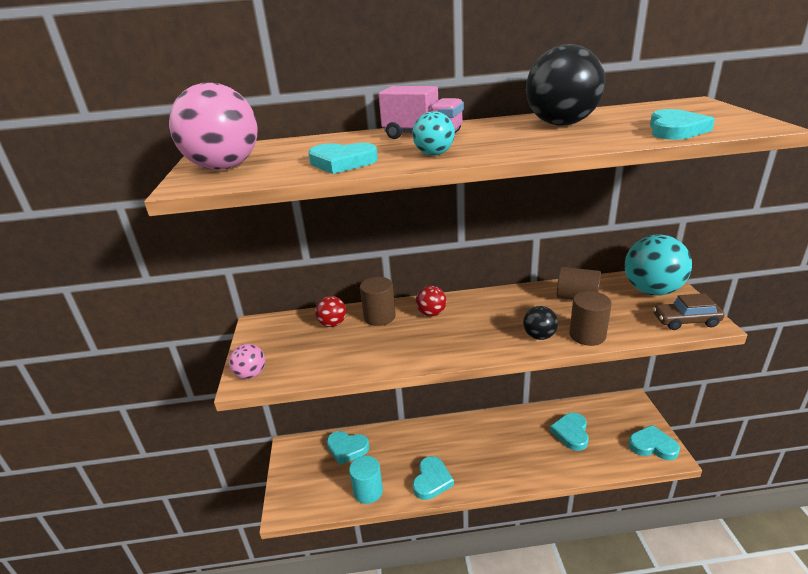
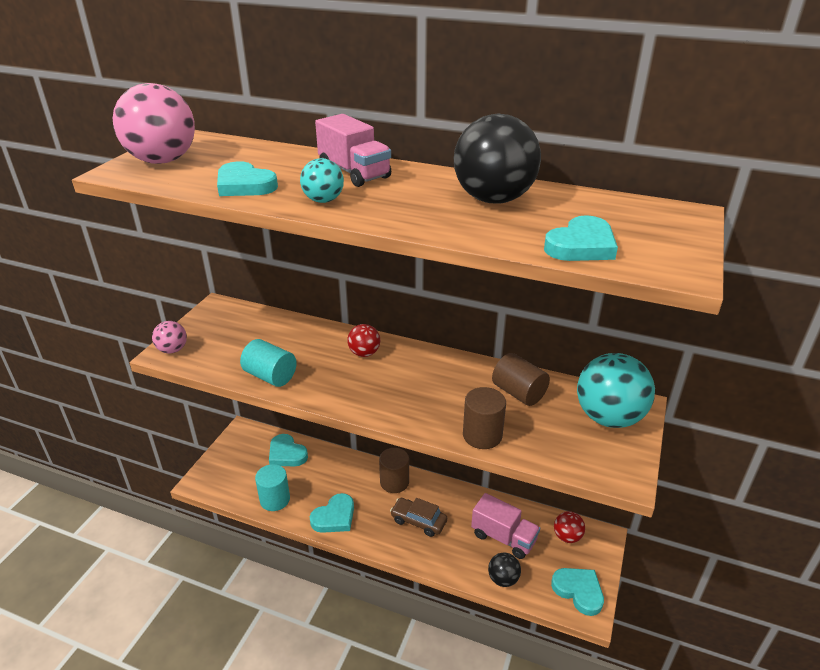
camera: 25 degrees right, 5 degrees up
red ball [315,296,346,327] -> red ball moved to [554,511,585,543]
brown cylinder [360,277,395,326] -> brown cylinder moved to [379,448,409,493]
black ball [523,306,558,340] -> black ball moved to [488,552,521,587]
turquoise heart [550,413,589,451] -> pink truck [471,493,540,559]
brown car [653,293,725,330] -> brown car moved to [390,498,447,537]
none -> turquoise cylinder [240,339,297,387]

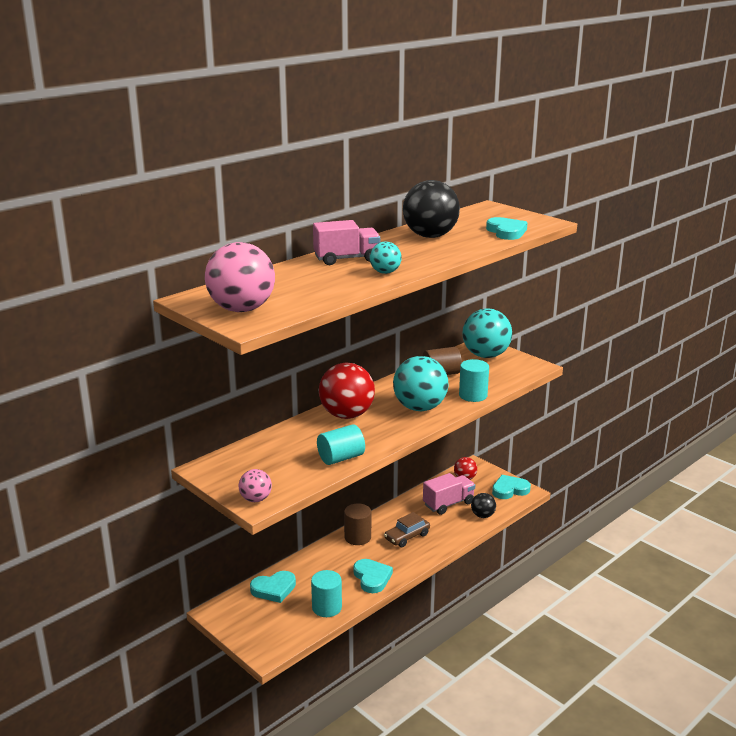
camera: 65 degrees left, 10 degrees down
turquoise heart [217,161,278,196] -> none
red ball [347,324,380,357] -> red ball [319,363,375,419], size x1.97
brown cylinder [463,387,506,449] -> turquoise cylinder [459,359,489,402]
none -> turquoise ball [393,356,449,411]

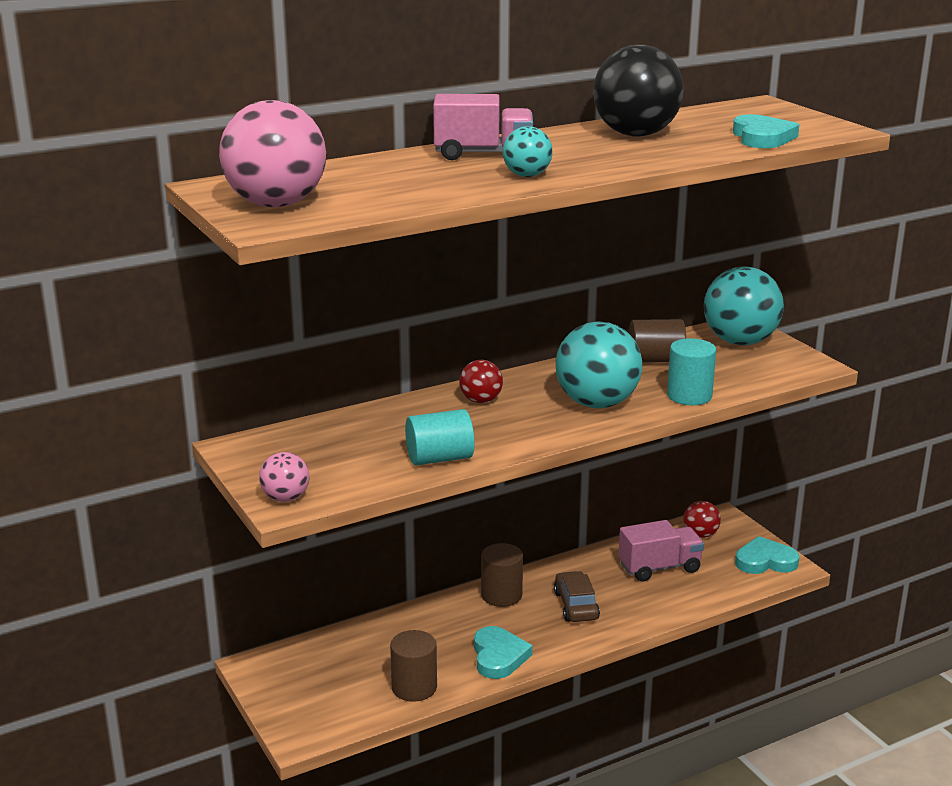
camera: 15 degrees right, 0 degrees up
turquoise heart [250,571,296,603] -> none
turquoise cylinder [311,570,342,617] -> brown cylinder [390,630,437,702]
red ball [319,363,375,419] -> red ball [459,360,503,403], size x0.51
brown car [384,512,430,547] -> brown car turned 105 degrees clockwise [554,571,600,622]
black ball [471,493,496,518] -> none

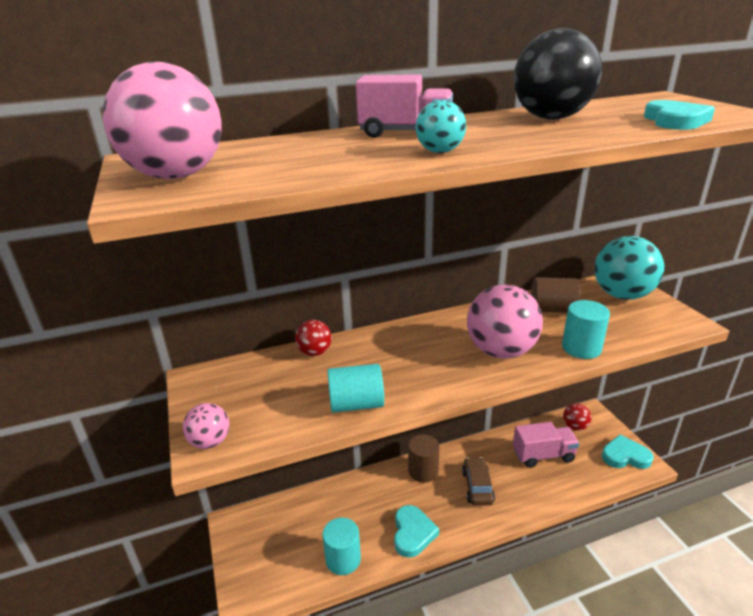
camera: 10 degrees right, 5 degrees up
brown cylinder [390,630,437,702] -> turquoise cylinder [322,518,361,575]
red ball [459,360,503,403] -> red ball moved to [295,320,332,356]
turquoise ball [556,321,642,408] -> pink ball [467,284,543,359]

